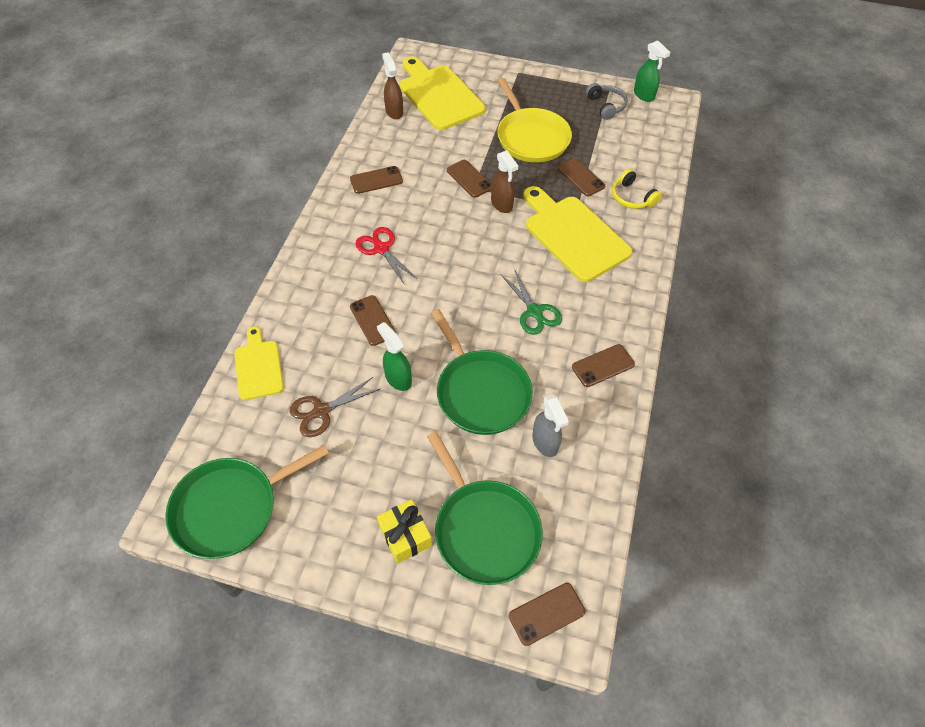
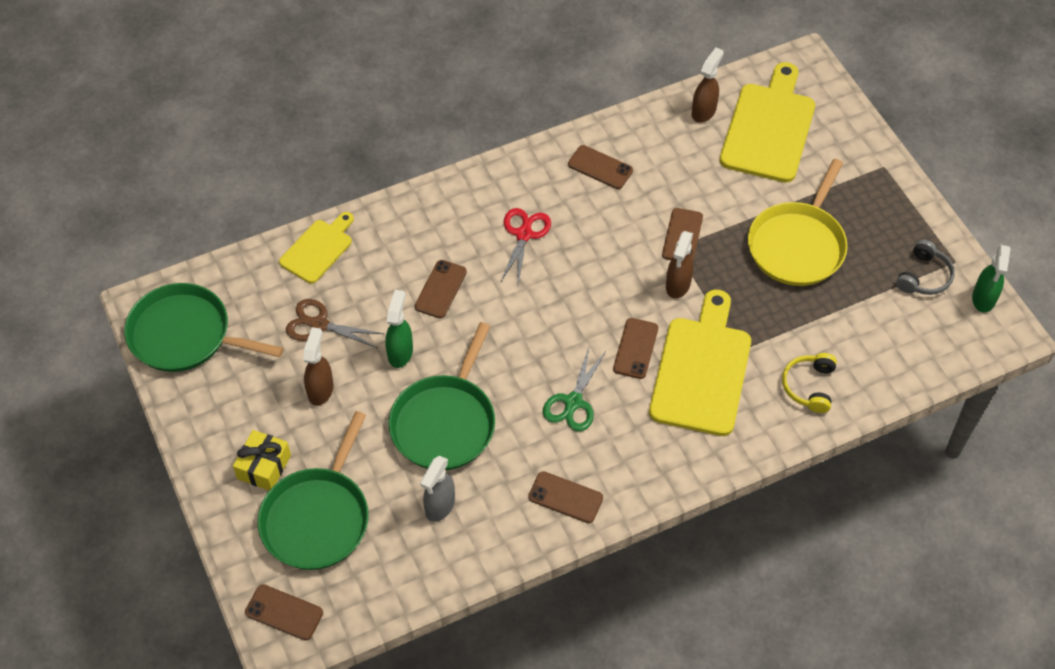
camera: 50 degrees right, 0 degrees up
brown phone [558,158,605,196] -> brown phone moved to [613,318,658,379]
none -> brown spray bottle [303,327,333,406]

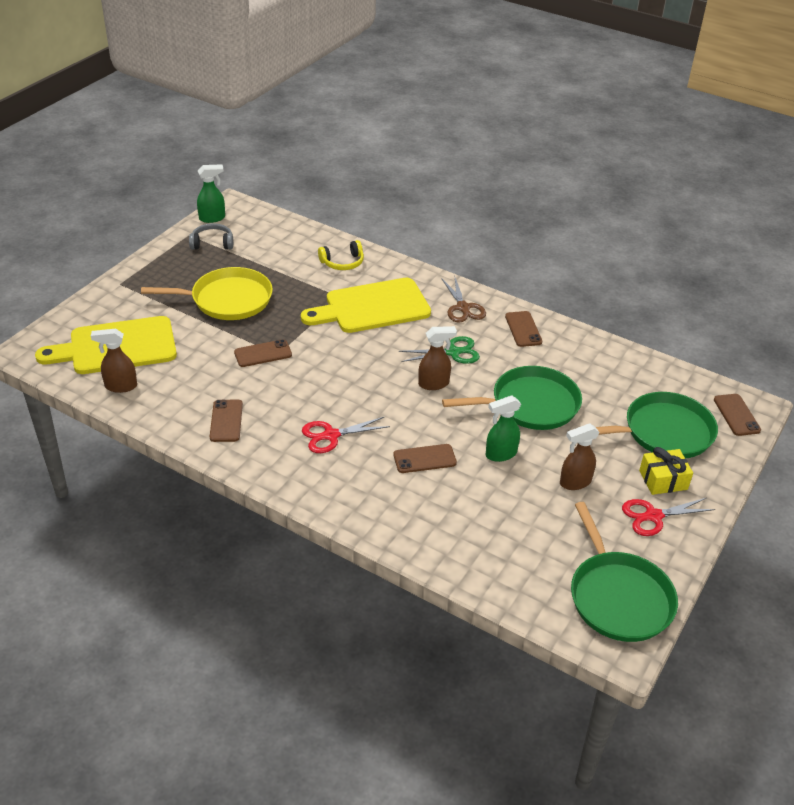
camera: 125 degrees left, 15 degrees down
yellow cutting board [279,212,354,284] -> none
brown scissors [286,299,384,348] -> brown scissors moved to [441,278,486,323]
grey spray bottle [420,456,455,522] -> none
brown phone [613,318,658,379] -> none
brown spray bottle [666,231,694,299] -> brown spray bottle moved to [418,326,457,390]
none -> red scissors [622,498,715,536]

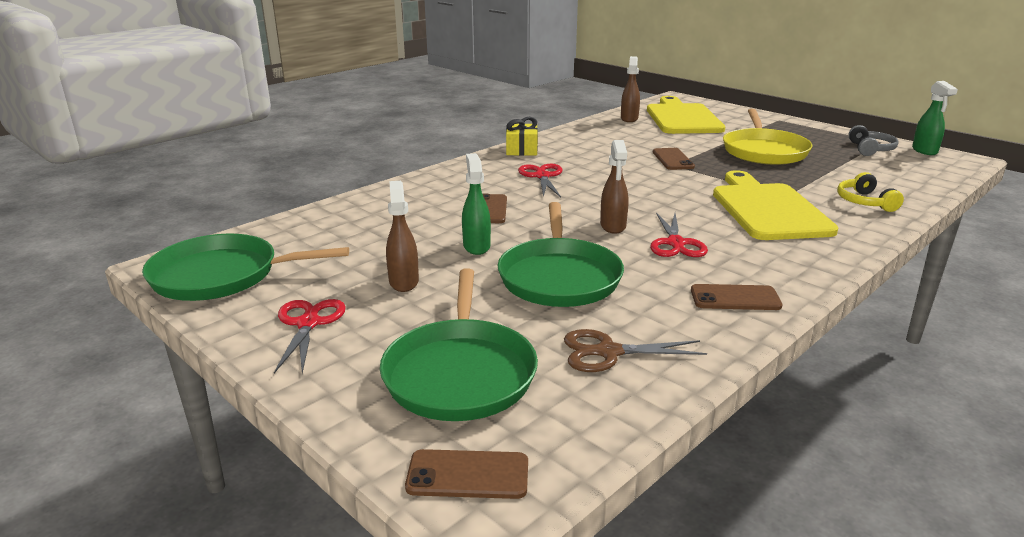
camera: 105 degrees right, 15 degrees down
brown phone [210,400,243,442] -> none
green scissors [399,336,480,364] -> red scissors [650,212,708,257]
brown scissors [441,278,486,323] -> brown scissors moved to [564,329,707,372]
yellow gift [639,447,693,495] -> yellow gift moved to [506,117,538,156]

